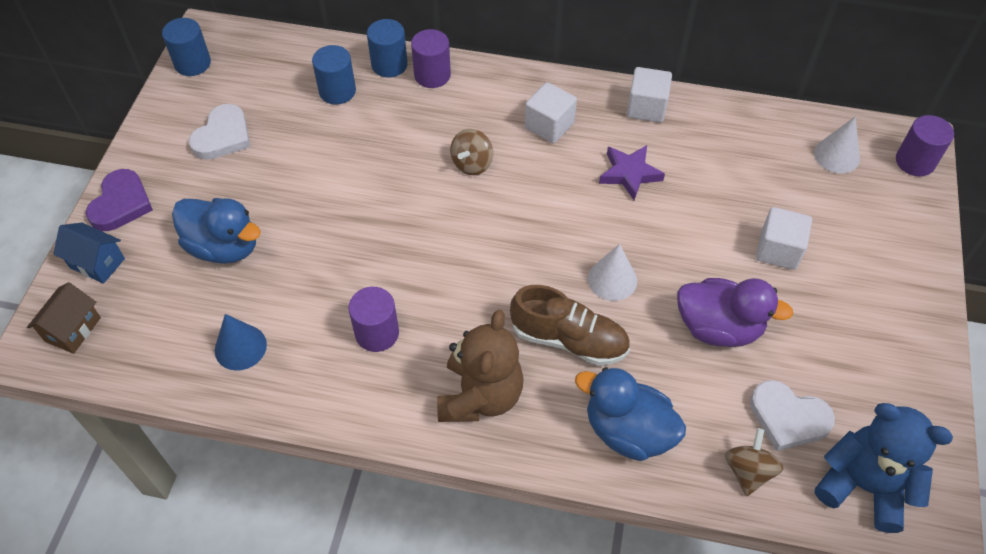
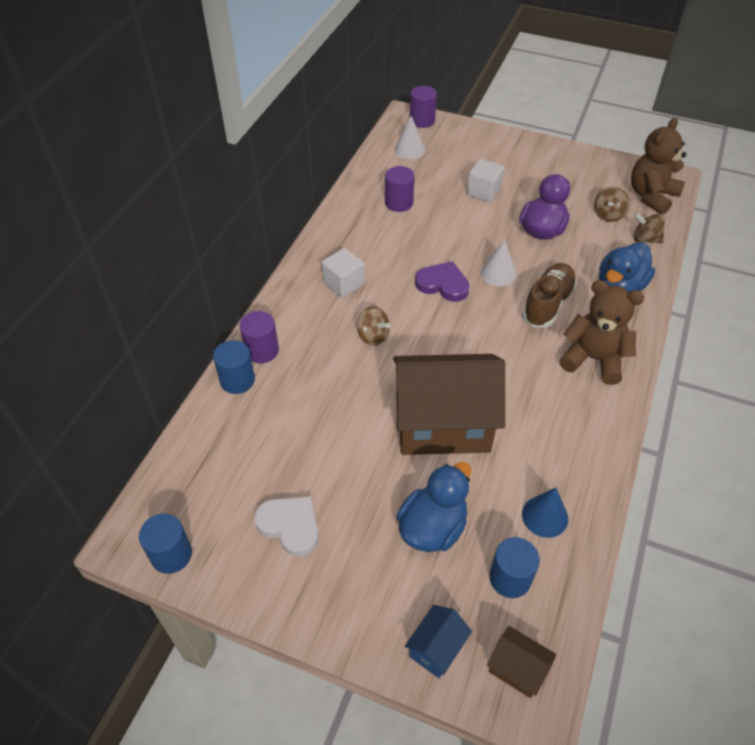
camera: 80 degrees left, 5 degrees down
purple heart [86,169,153,231] -> purple heart moved to [415,261,470,302]
blue cylinder [312,45,356,104] -> blue cylinder moved to [489,537,540,598]
purple cylinder [348,287,399,352] -> purple cylinder moved to [385,166,415,212]
purple star [599,145,665,200] -> none
white cube [627,67,672,123] -> none
white heart [750,380,835,451] -> brown spinning top [594,187,630,222]
blue teddy bear [815,403,953,533] -> brown teddy bear [631,117,687,215]
none -> brown house [393,354,505,455]

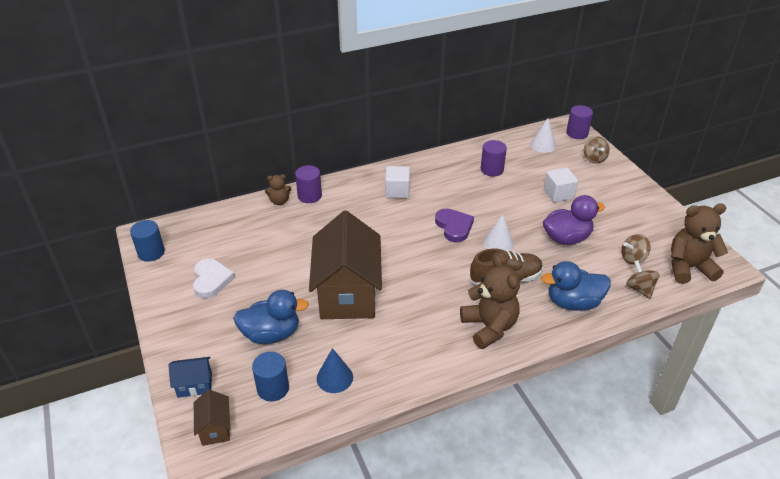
camera: 45 degrees right, 10 degrees down
blue cylinder [213,340,255,394] -> brown teddy bear [265,174,291,205]
brown spinning top [357,306,390,346] -> brown spinning top moved to [584,136,610,164]
brown house [393,354,505,455] -> brown house turned 45 degrees clockwise [309,211,382,319]

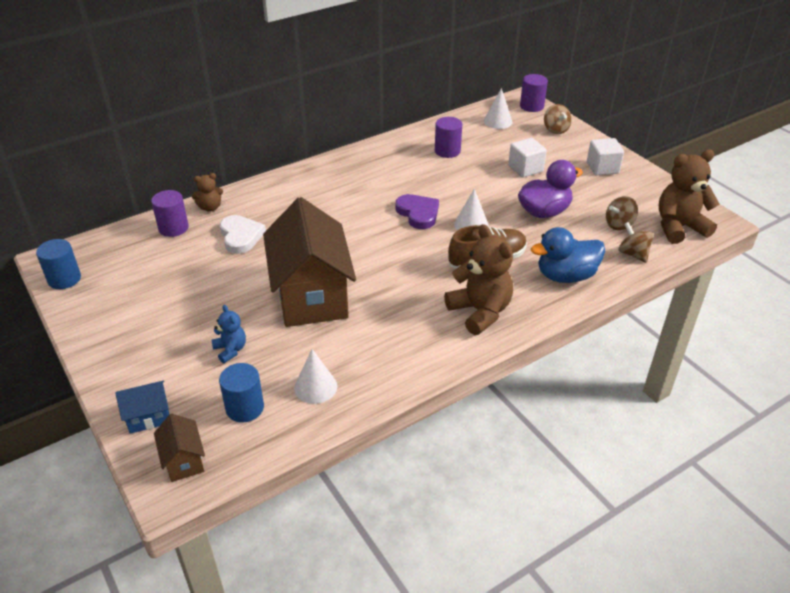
camera: 10 degrees left, 0 degrees up
white heart [193,259,235,298] -> white heart moved to [220,215,266,254]
blue duck [233,290,309,344] -> blue teddy bear [212,305,246,363]
purple cylinder [295,165,322,203] -> purple cylinder moved to [151,190,189,237]
blue cone [317,348,353,393] -> white cone [294,349,337,404]
white cube [385,166,410,198] -> white cube moved to [587,138,624,175]

